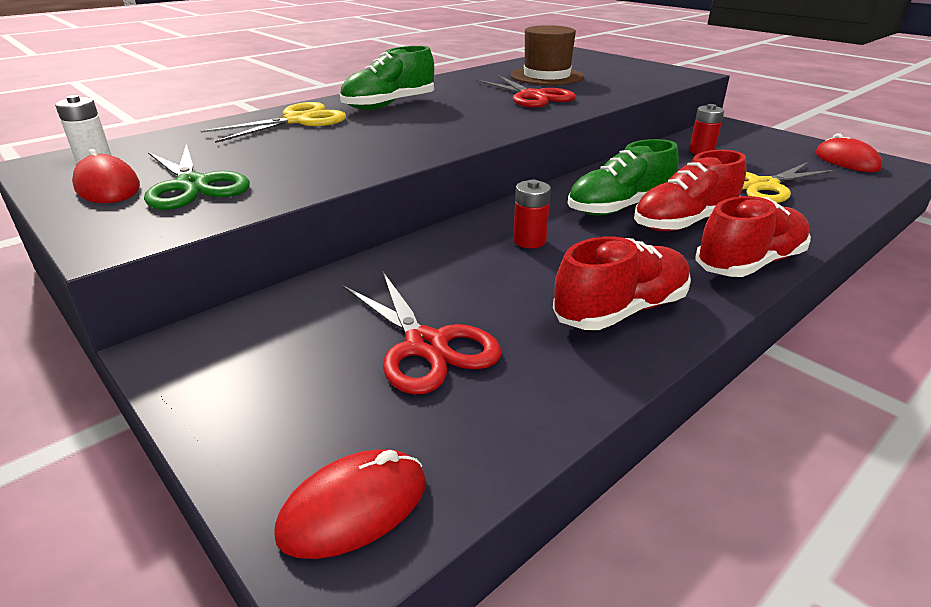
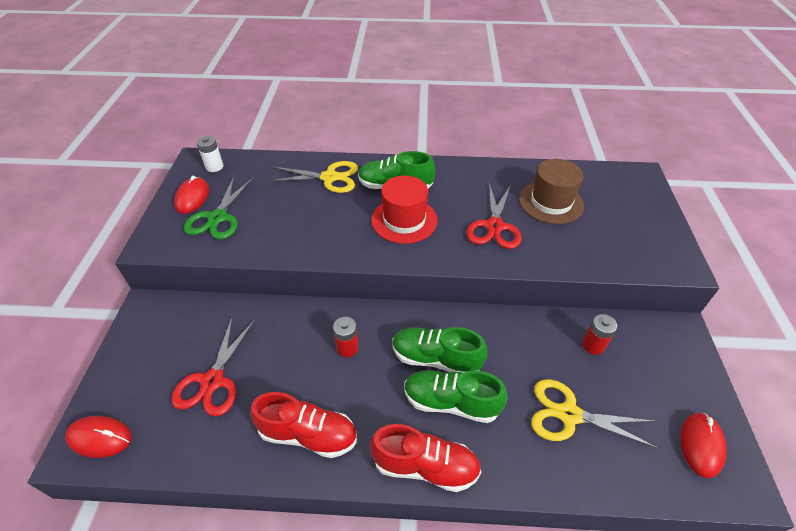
camera: 45 degrees right, 15 degrees up
red shoe [634,150,746,231] -> green shoe [404,370,508,423]
none -> red hat [371,176,438,244]

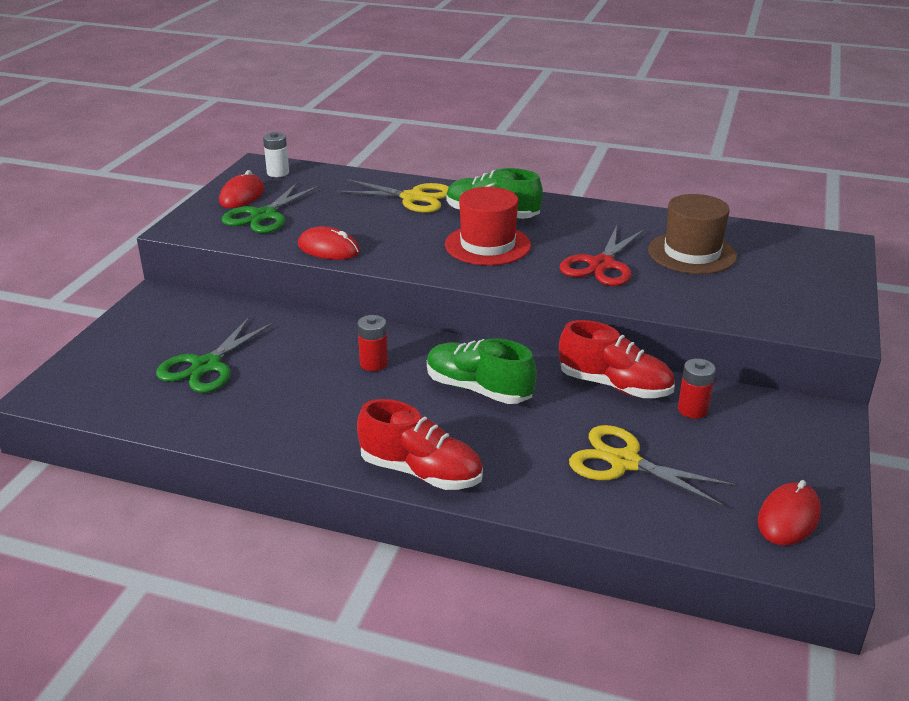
camera: 15 degrees right, 15 degrees down
red mouse [65,416,132,458] -> red mouse moved to [298,226,360,260]
red scissors [171,317,255,416] -> green scissors [156,316,275,393]
red shoe [250,392,357,458] -> red shoe moved to [559,320,675,398]
green shoe [404,370,508,423] -> none

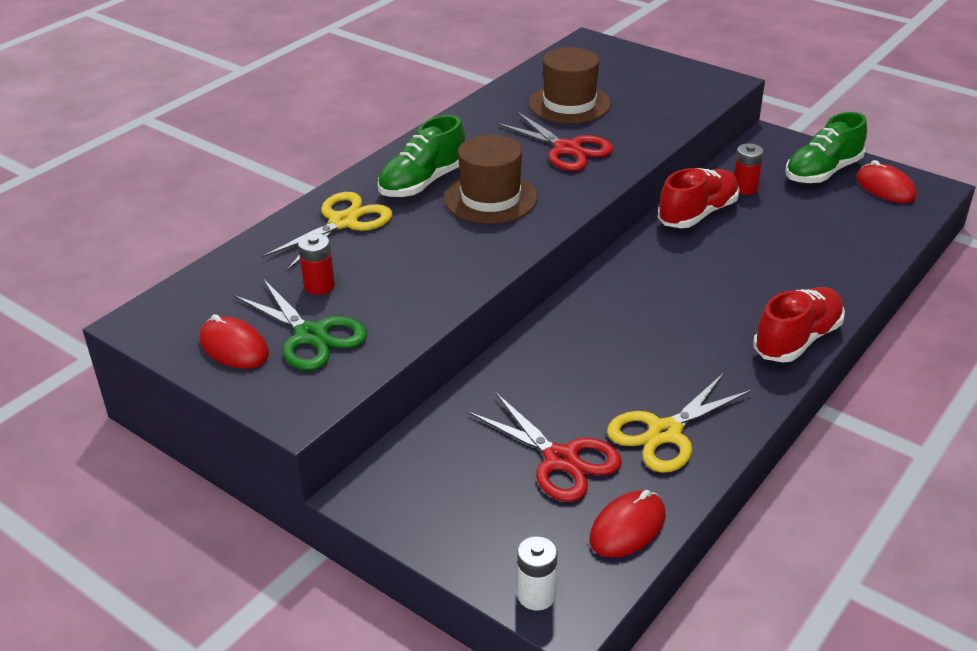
camera: 70 degrees left, 5 degrees up
green scissors [156,316,275,393] -> red scissors [468,393,622,502]
white battery [263,132,289,177] -> white battery moved to [517,536,557,611]
red mouse [298,226,360,260] -> red mouse moved to [589,490,665,558]
red battery [357,315,388,371] -> red battery moved to [298,233,335,295]
green shoe [427,338,537,404] -> green shoe moved to [785,112,867,183]
red hat [445,187,531,265] -> brown hat [444,135,537,224]
yellow scissors [569,425,737,507] -> yellow scissors moved to [607,373,753,473]

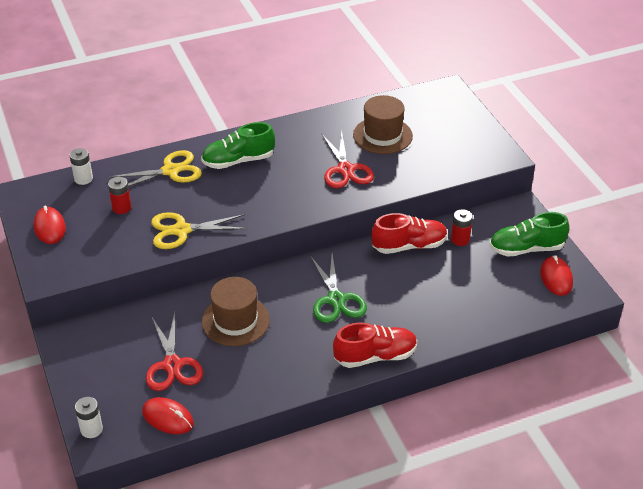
camera: 30 degrees right, 5 degrees up
green scissors [233,278,367,370] -> green scissors moved to [310,254,367,323]
brown hat [444,135,537,224] -> brown hat moved to [202,277,270,346]
red mouse [589,490,665,558] -> red mouse turned 45 degrees clockwise [142,397,194,434]
yellow scissors [607,373,753,473] -> yellow scissors moved to [151,212,248,249]
none -> white battery [69,148,93,185]

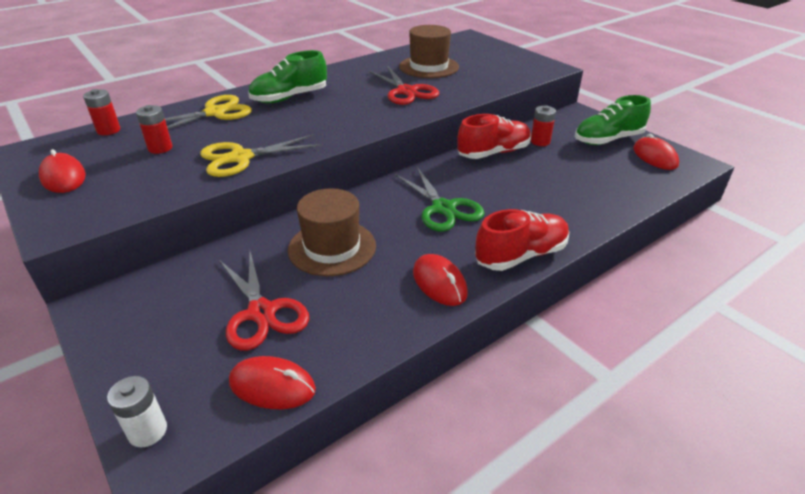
camera: 15 degrees left, 5 degrees down
white battery [69,148,93,185] -> red battery [83,89,120,135]
none -> red mouse [413,254,468,306]

